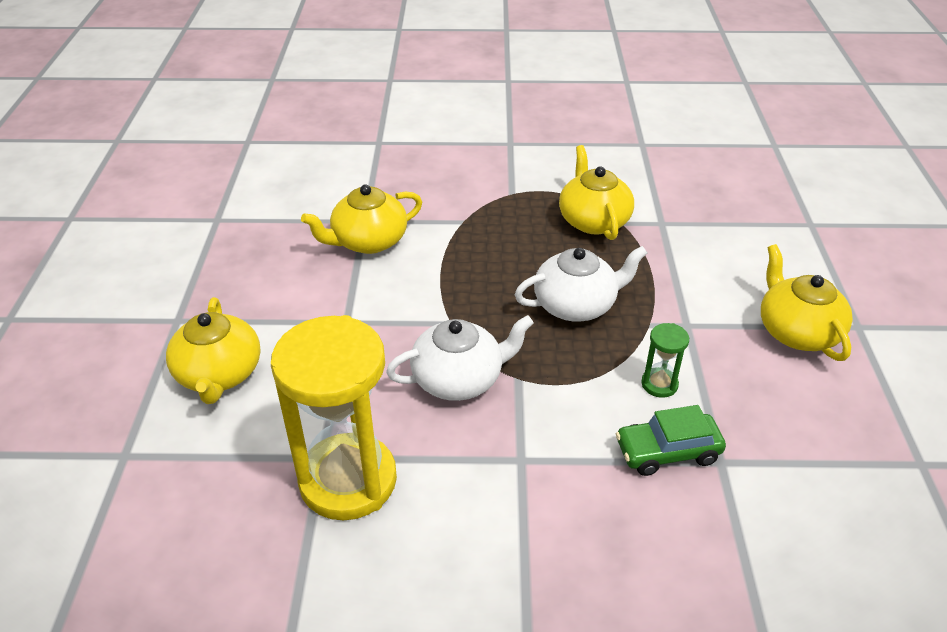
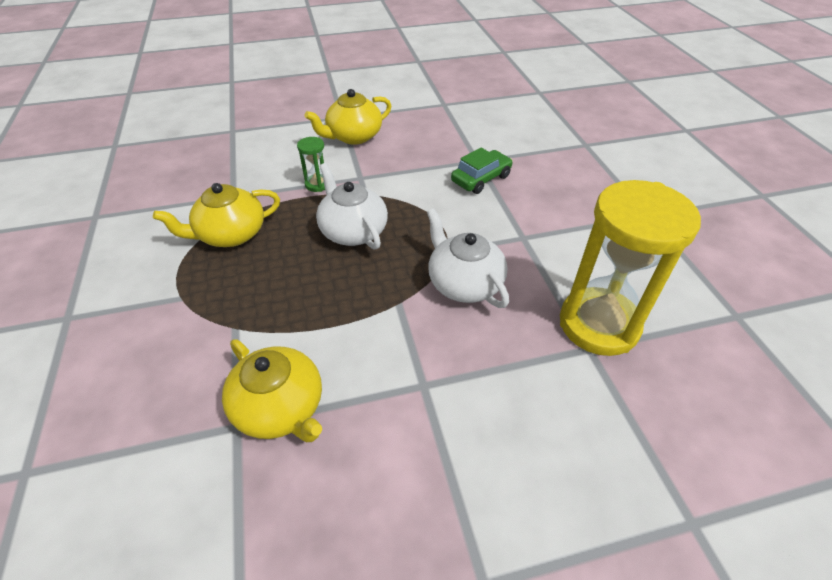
camera: 105 degrees left, 5 degrees up
yellow teapot [166,297,261,404] -> none
green car [616,405,726,476] -> green car turned 105 degrees counterclockwise [451,148,513,194]
green hourglass [641,323,689,398] -> green hourglass moved to [297,137,325,192]

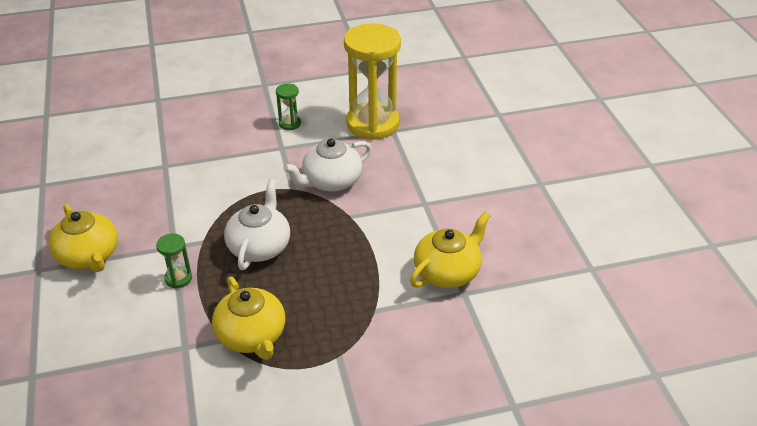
camera: 90 degrees left, 5 degrees down
white teapot [316,163,388,250] -> white teapot turned 135 degrees clockwise [224,179,290,270]
green car [451,148,513,194] -> none
none -> green hourglass [276,83,301,130]

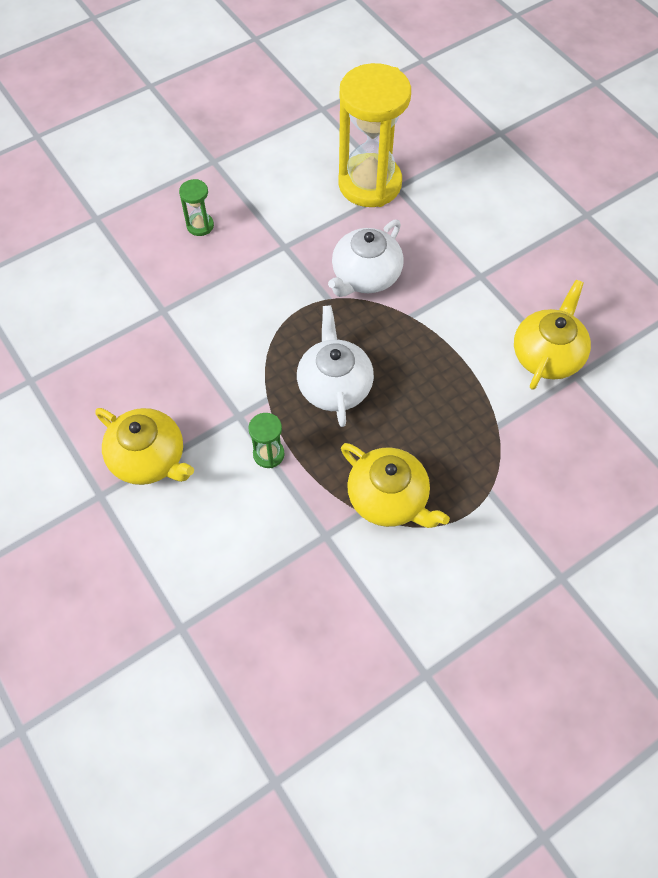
camera: 20 degrees left, 20 degrees up
green hourglass [276,83,301,130] -> green hourglass moved to [179,179,214,236]

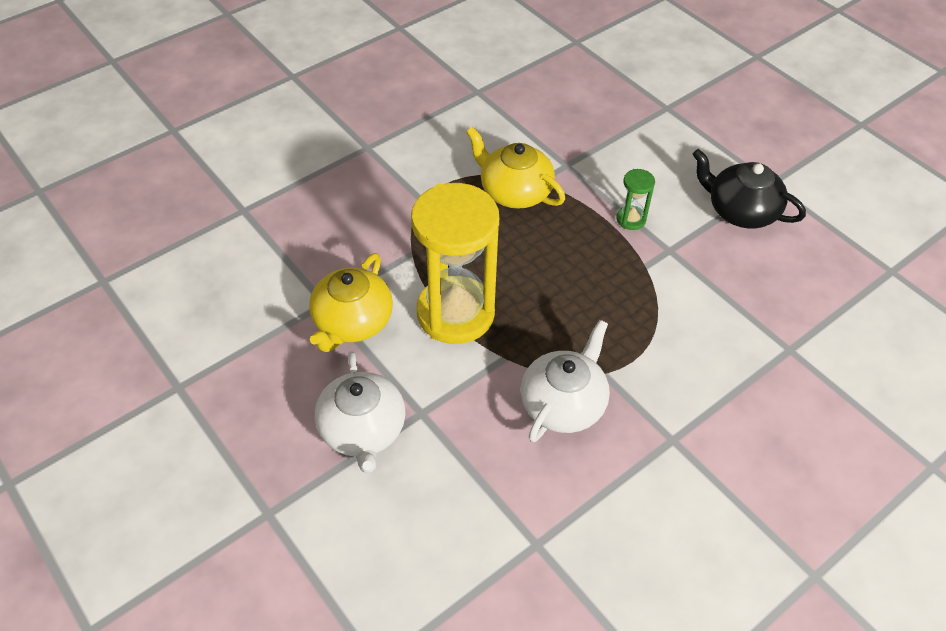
camera: 175 degrees right, 10 degrees down
yellow teapot [95,408,194,485] -> black teapot [693,149,806,229]
green hourglass [179,179,214,236] -> none
white teapot [297,305,374,427] -> white teapot moved to [315,351,406,473]
yellow hourglass [338,63,411,207] -> yellow hourglass moved to [411,183,499,344]

